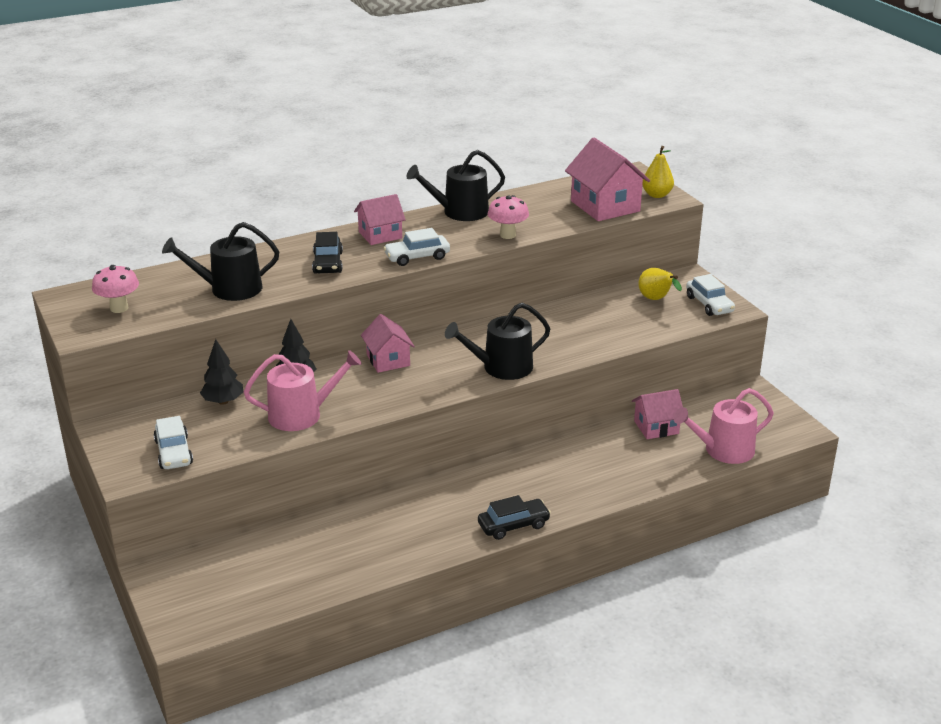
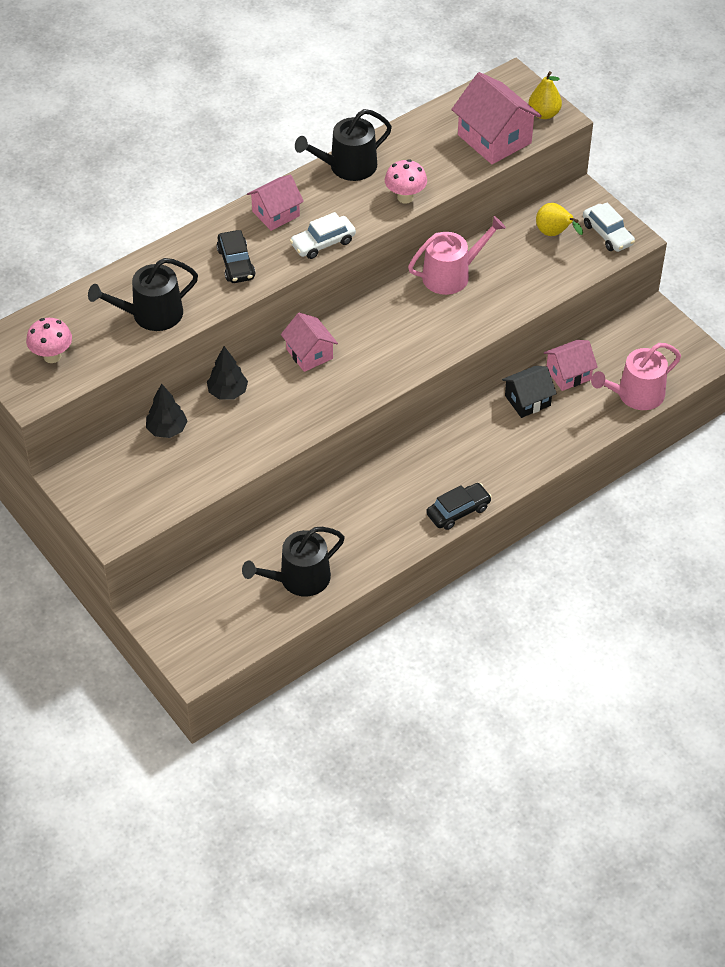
camera: 10 degrees left, 20 degrees up
white car [153,416,193,469] -> none
pink watering can [244,350,361,431] -> pink watering can moved to [408,216,506,295]
black watering can [445,303,550,380] -> black watering can moved to [242,527,345,597]
none -> black house [502,366,557,418]

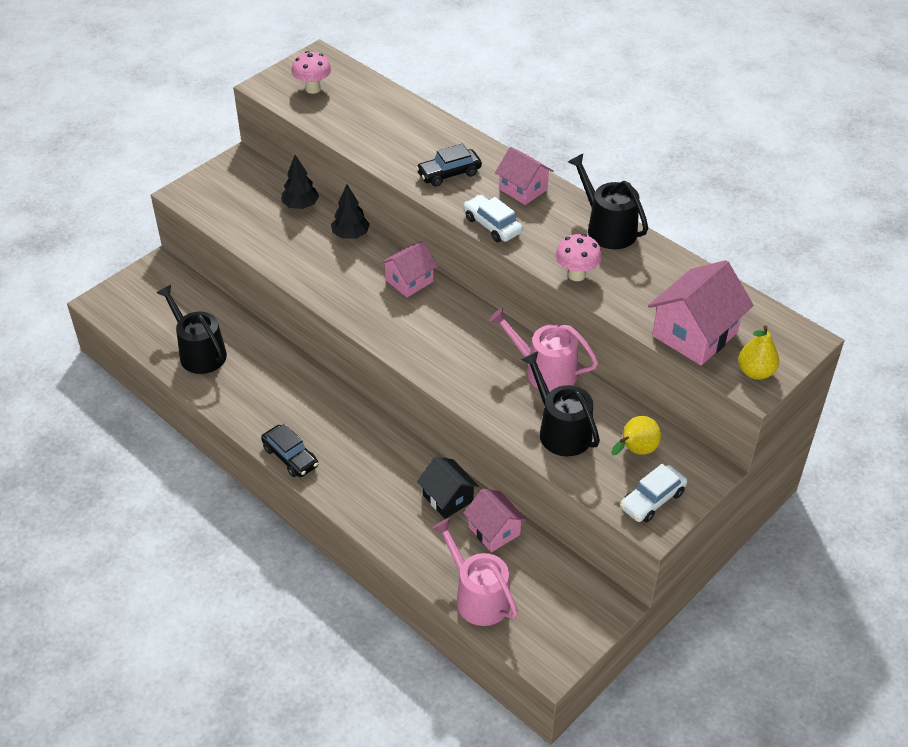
camera: 80 degrees right, 5 degrees down
black watering can [88,258,198,331] -> black watering can moved to [521,351,600,456]
pink watering can [408,216,506,295] -> pink watering can turned 150 degrees clockwise [489,308,598,392]

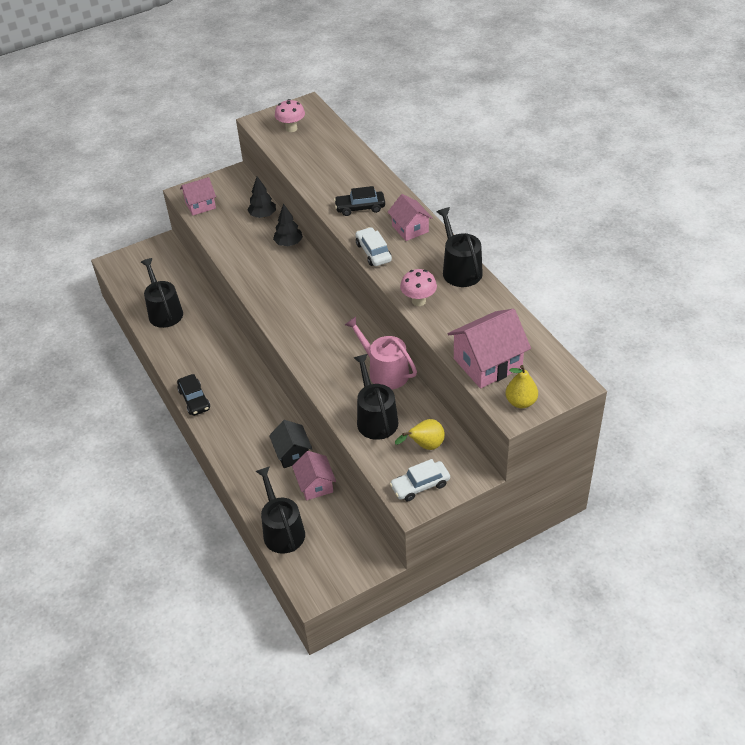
camera: 20 degrees right, 0 degrees up
pink house [380,241,438,297] -> pink house moved to [180,177,216,216]
pink watering can [432,518,518,626] -> black watering can [255,467,305,554]

